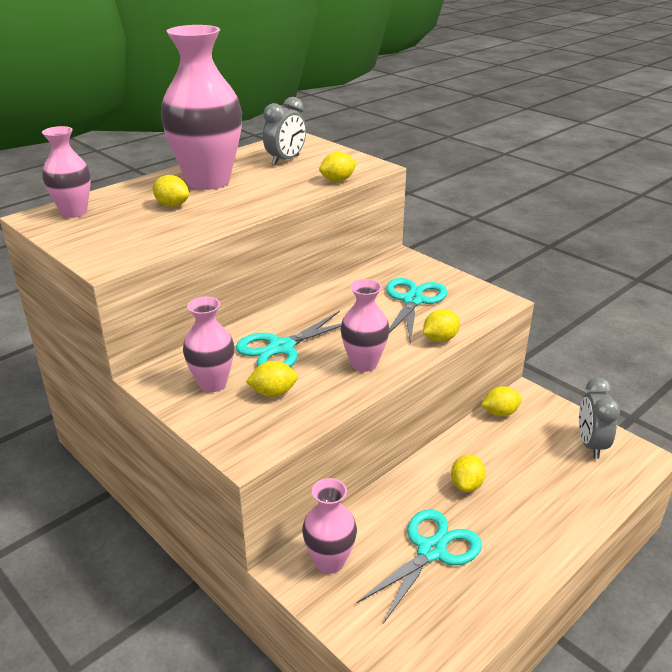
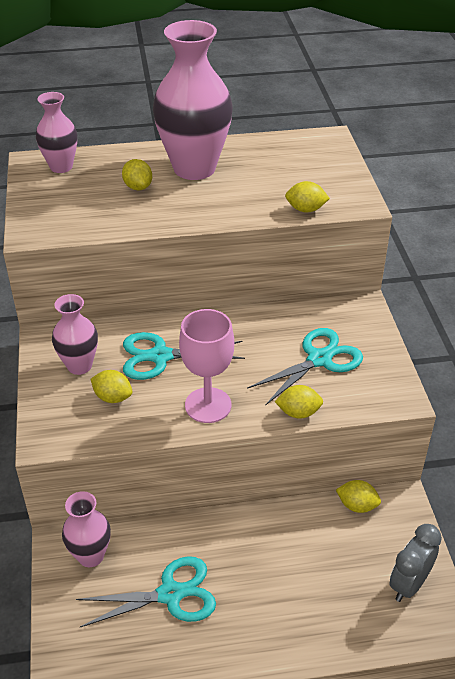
camera: 35 degrees right, 10 degrees up
grey clock [263,97,306,166] -> none
pink vase [341,279,390,372] -> pink goblet [179,309,234,423]
yellow lemon [451,455,486,492] -> none

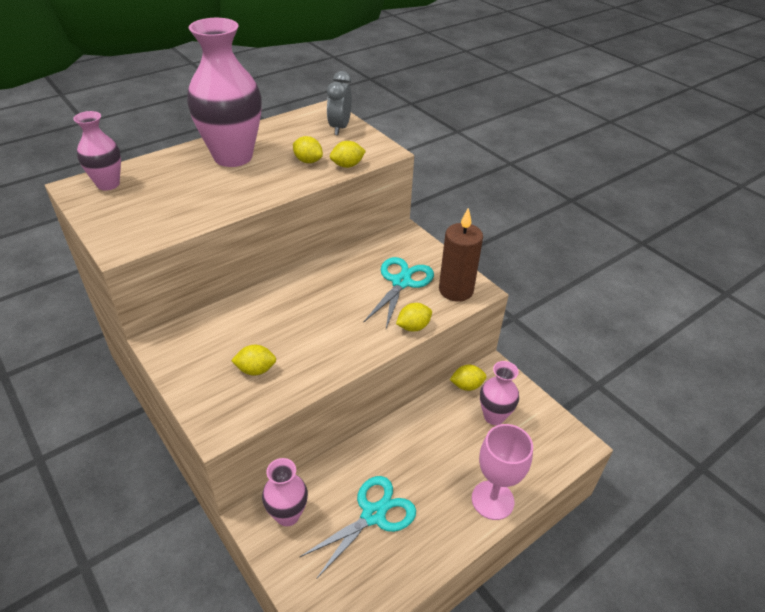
camera: 30 degrees left, 0 degrees up
pink vase [52,294,98,375] -> pink vase moved to [480,361,519,425]
yellow lemon [122,159,152,191] -> yellow lemon moved to [293,136,323,163]
turquoise scissors [123,332,245,380] -> none
pink goblet [179,309,234,423] -> pink goblet moved to [472,424,533,520]
grey clock [389,524,442,602] -> grey clock moved to [327,71,352,135]
none -> brown candle [439,208,483,302]

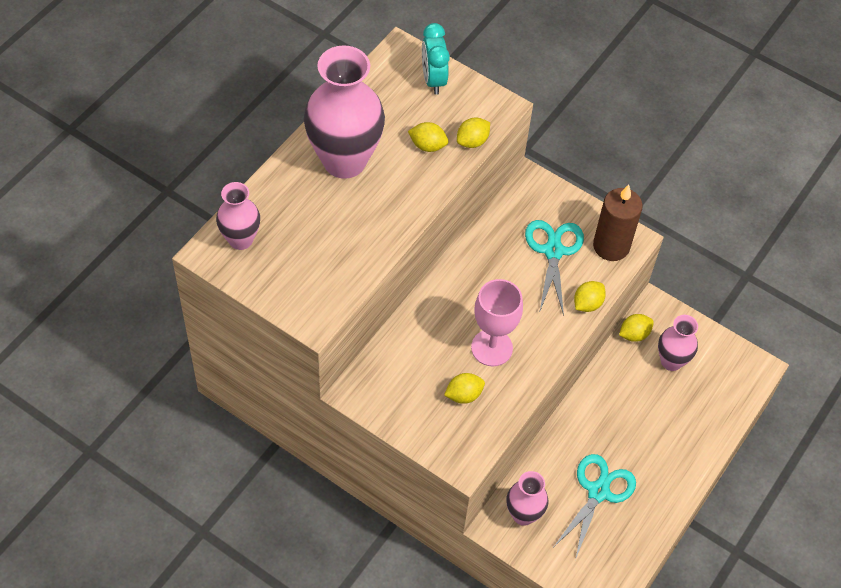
camera: 20 degrees left, 15 degrees up
grey clock [327,71,352,135] -> turquoise clock [422,23,450,95]
pink goblet [472,424,533,520] -> pink goblet moved to [471,279,523,366]

